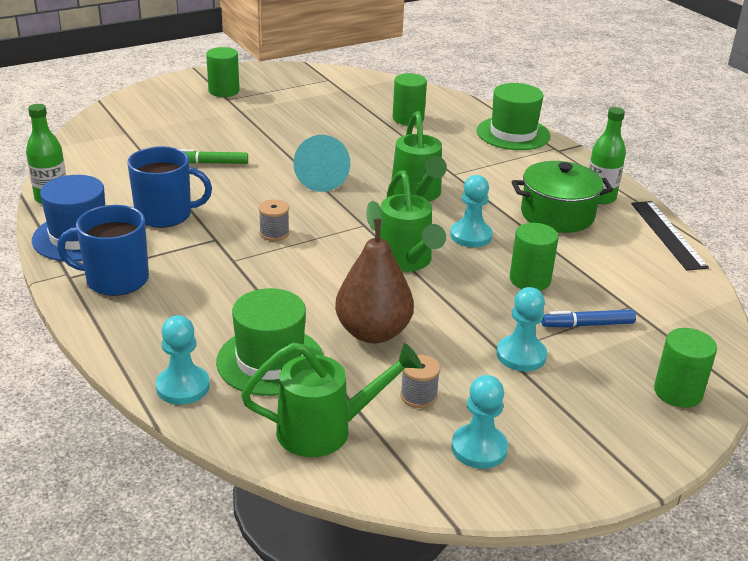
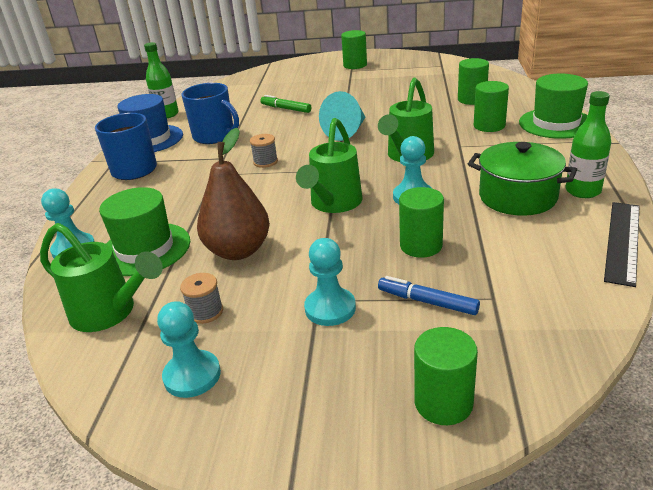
camera: 40 degrees right, 0 degrees up
none -> green cylinder [474,81,509,132]

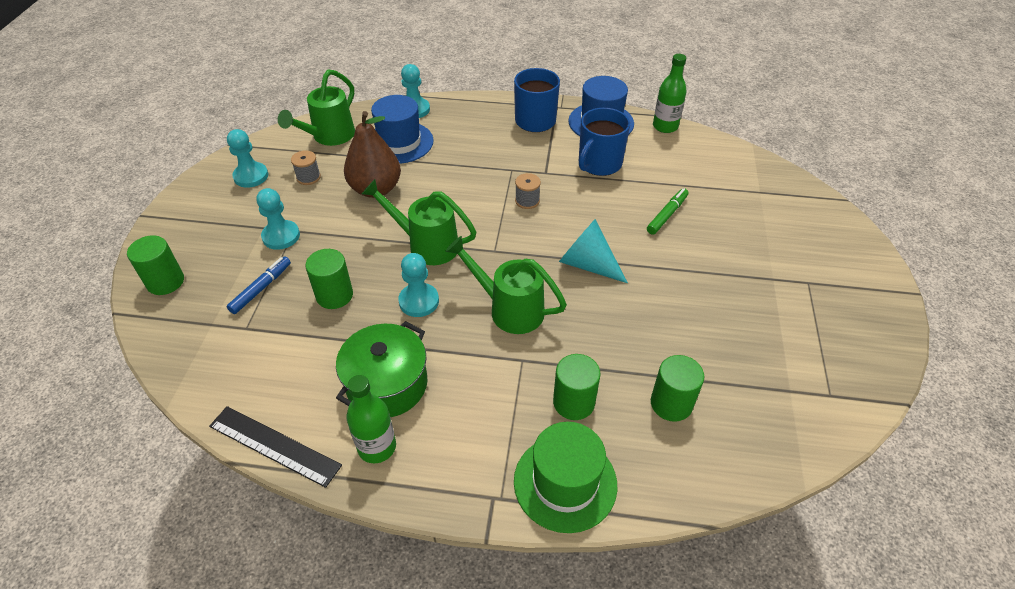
camera: 90 degrees right, 15 degrees up
green hat [99,187,190,276] -> blue hat [371,95,434,164]
green cylinder [341,30,367,69] -> none

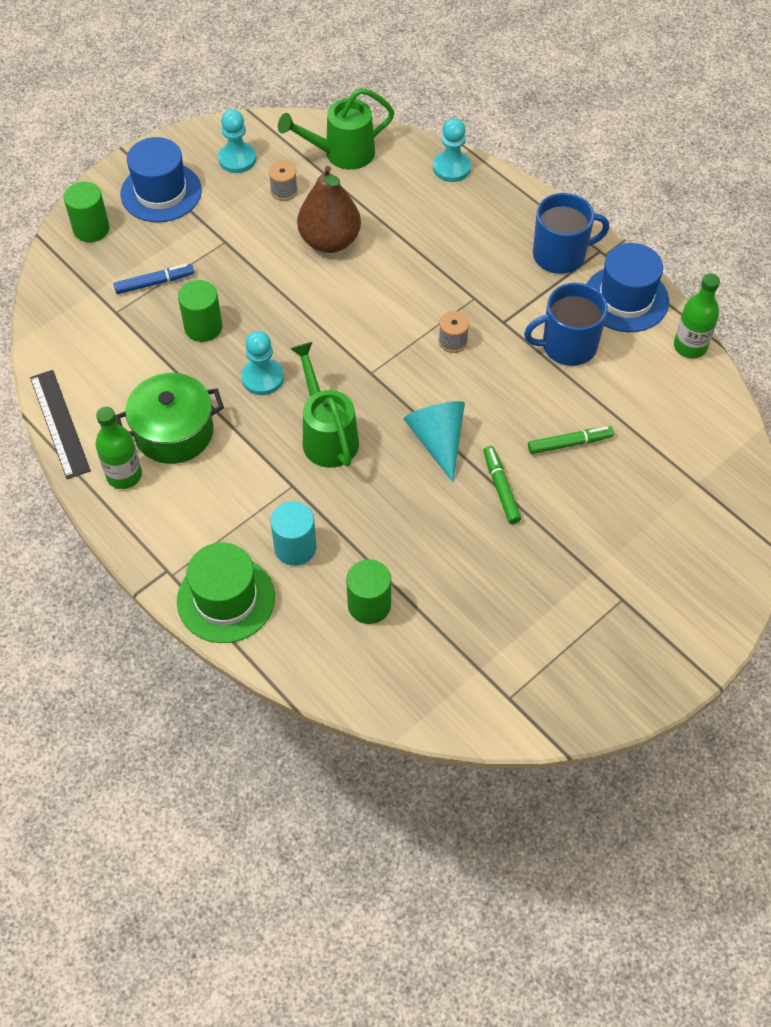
camera: 40 degrees right, 10 degrees up
turquoise pawn [256,188,300,250] -> none
green watering can [362,179,476,265] -> none
blue hat [371,95,434,164] -> blue hat moved to [121,137,202,222]
green cylinder [553,354,600,420] -> turquoise cylinder [270,501,317,566]
none -> green marker [483,446,521,524]

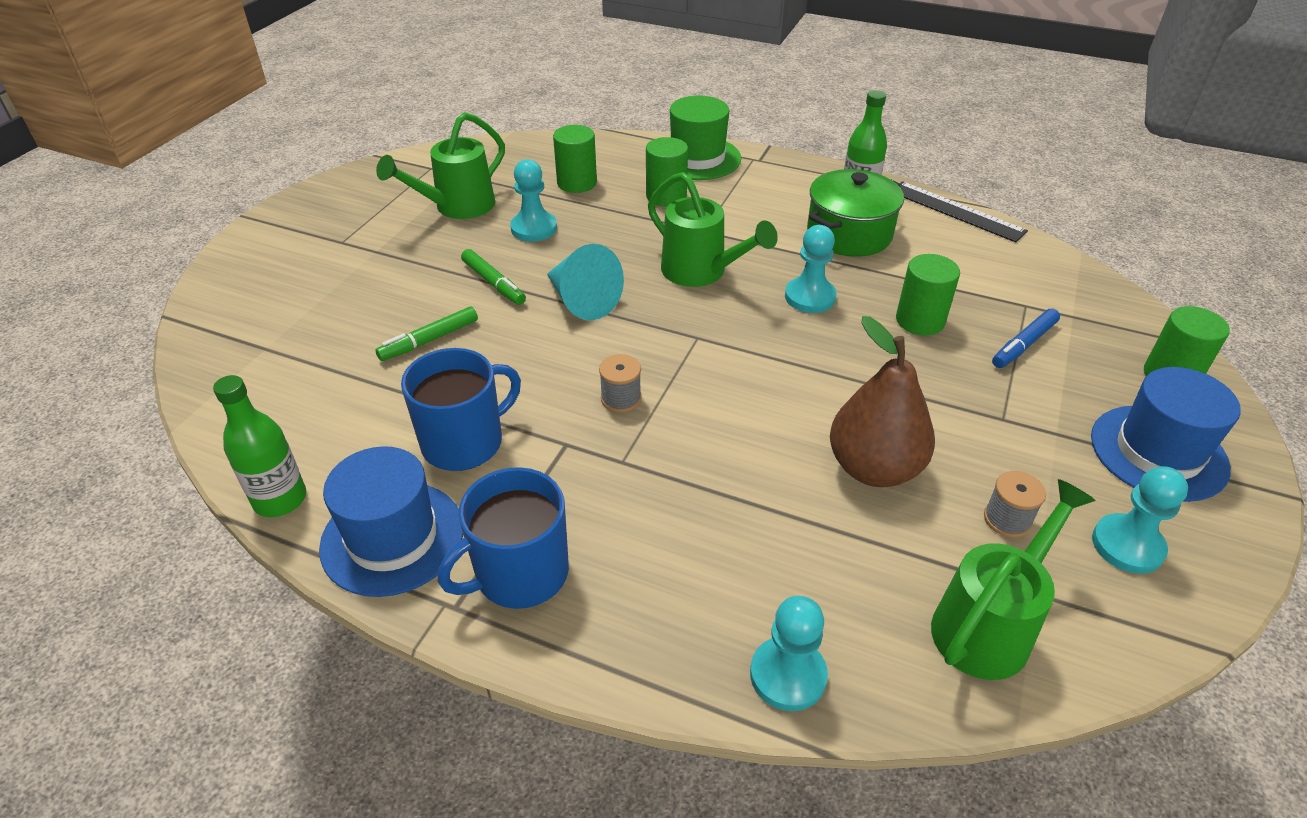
camera: 155 degrees right, 15 degrees down
turquoise cylinder [270,501,317,566] -> green cylinder [646,137,688,207]
none -> green watering can [376,112,505,219]
none -> turquoise pawn [510,159,557,242]

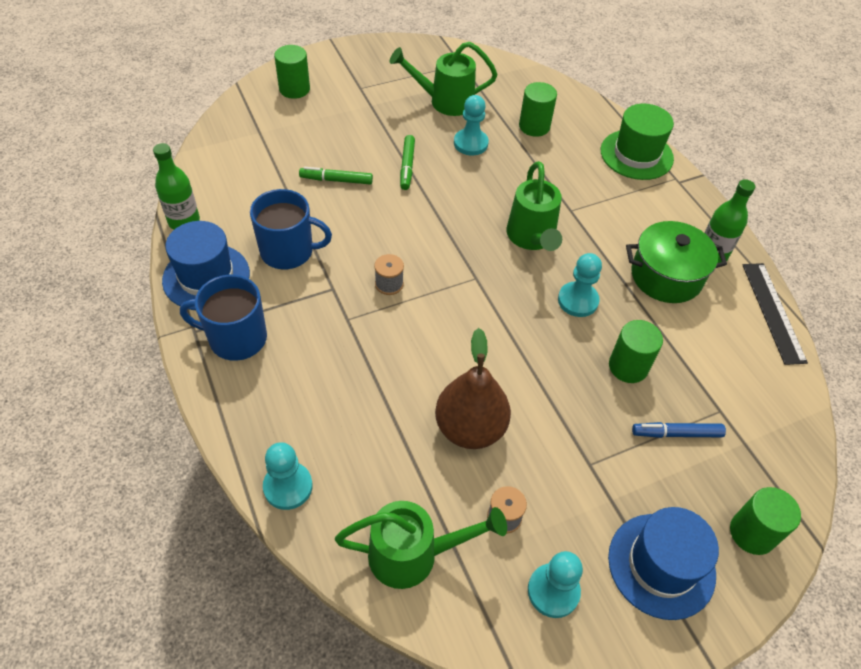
camera: 40 degrees right, 10 degrees up
turquoise cone [547,244,624,320] -> none
green cylinder [646,137,688,207] -> green cylinder moved to [274,45,310,99]

